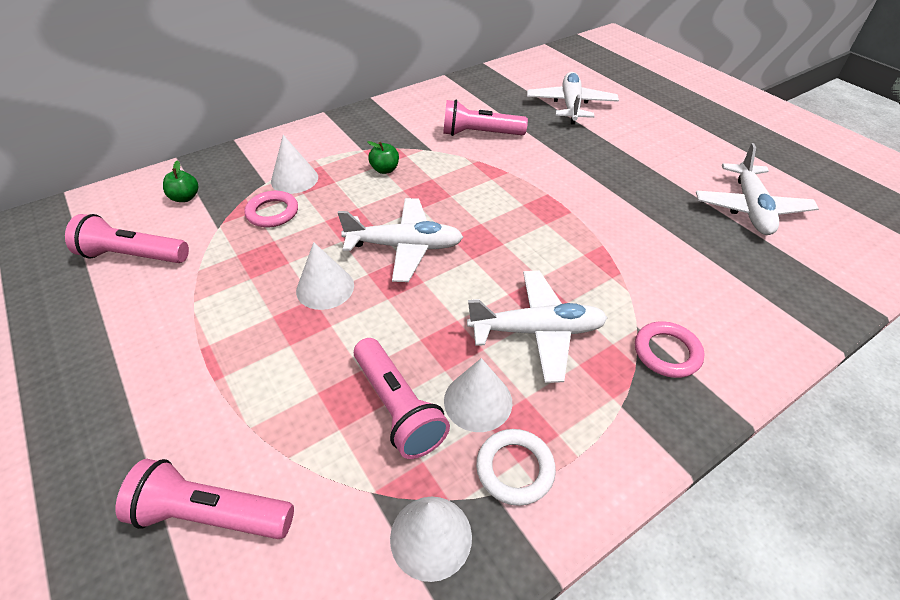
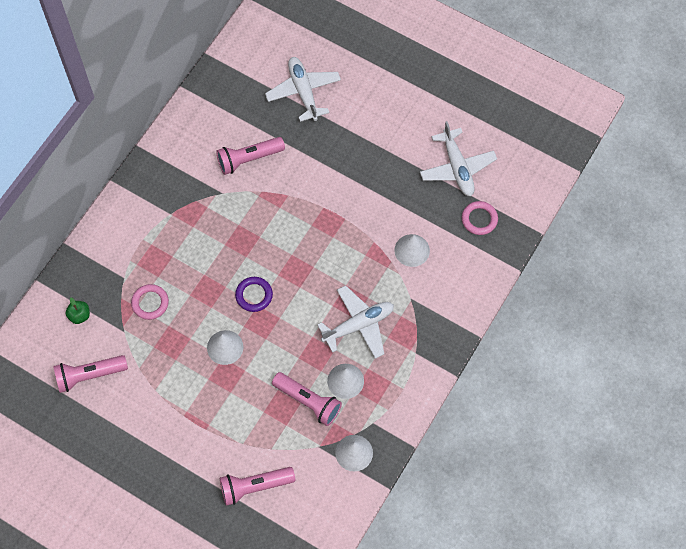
camera: 25 degrees left, 20 degrees up
white cone [271,135,318,194] -> white cone moved to [394,234,430,267]
white plane [338,198,463,282] -> purple ring [235,277,273,312]
green apple [367,141,399,174] -> none
white ring [476,429,556,506] -> none
pink ring [635,321,704,378] -> pink ring moved to [462,201,498,235]

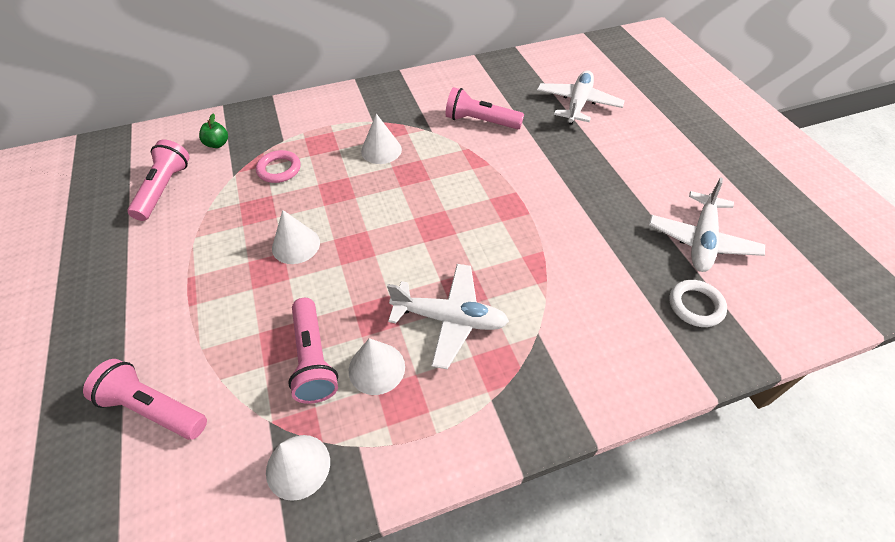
camera: 40 degrees right, 15 degrees down
pink flashlight [53,355,128,393] -> pink flashlight turned 75 degrees clockwise [127,140,190,221]
purple ring [235,277,273,312] -> none
white cone [394,234,430,267] -> white cone moved to [361,114,402,164]
pink ring [462,201,498,235] -> white ring [669,280,727,327]

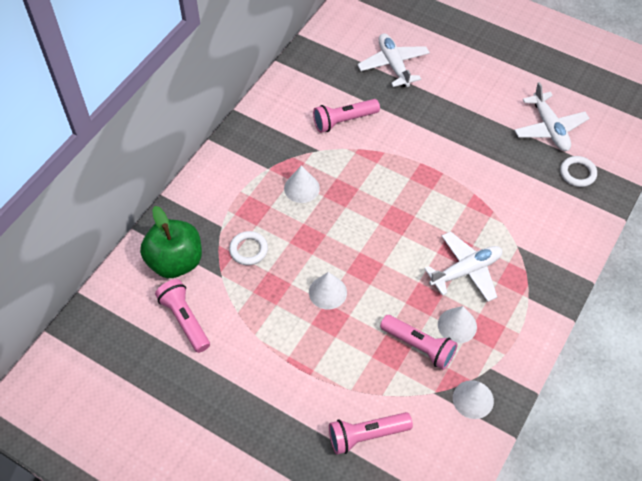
camera: 40 degrees left, 5 degrees up
green apple [199,113,228,148] -> green apple [140,206,202,278], size x2.41
pink ring [256,150,301,183] -> white ring [229,231,268,265]

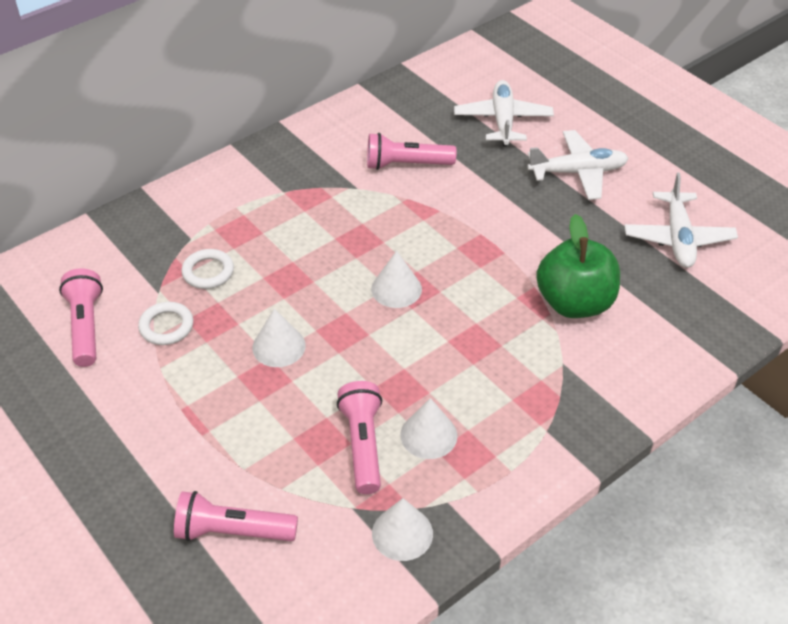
camera: 20 degrees right, 10 degrees down
green apple [140,206,202,278] -> green apple moved to [536,214,620,318]
white cone [284,166,320,203] -> white cone moved to [371,251,422,308]
pink flashlight [380,315,458,370] -> pink flashlight turned 150 degrees counterclockwise [337,381,382,494]
white plane [424,231,502,302] -> white plane moved to [527,130,629,200]
white ring [560,156,597,187] -> white ring moved to [138,302,193,345]

